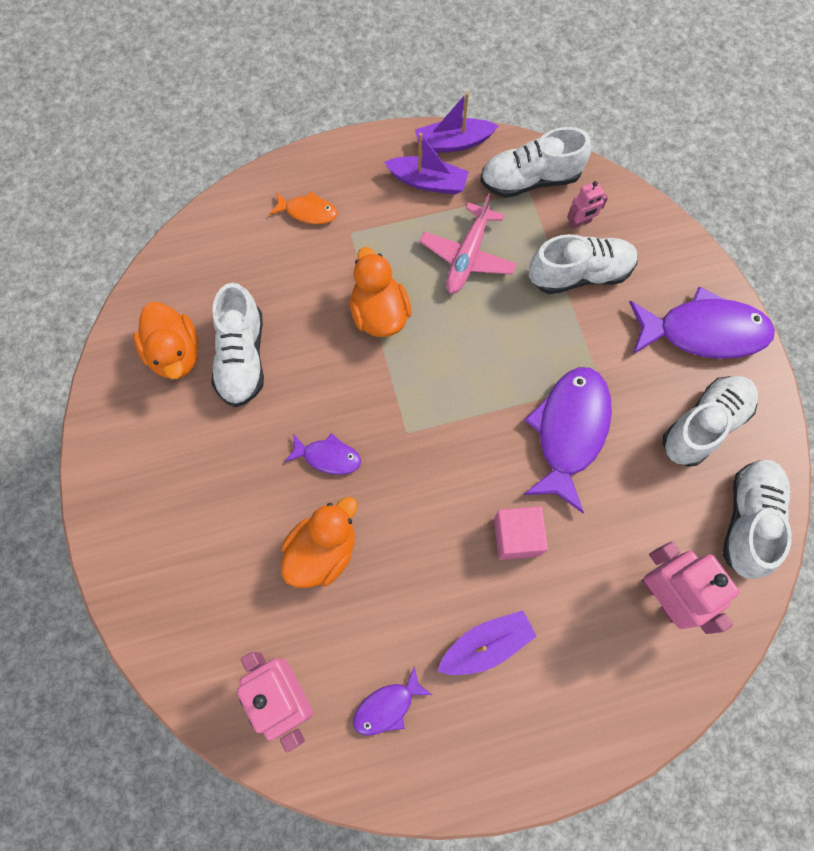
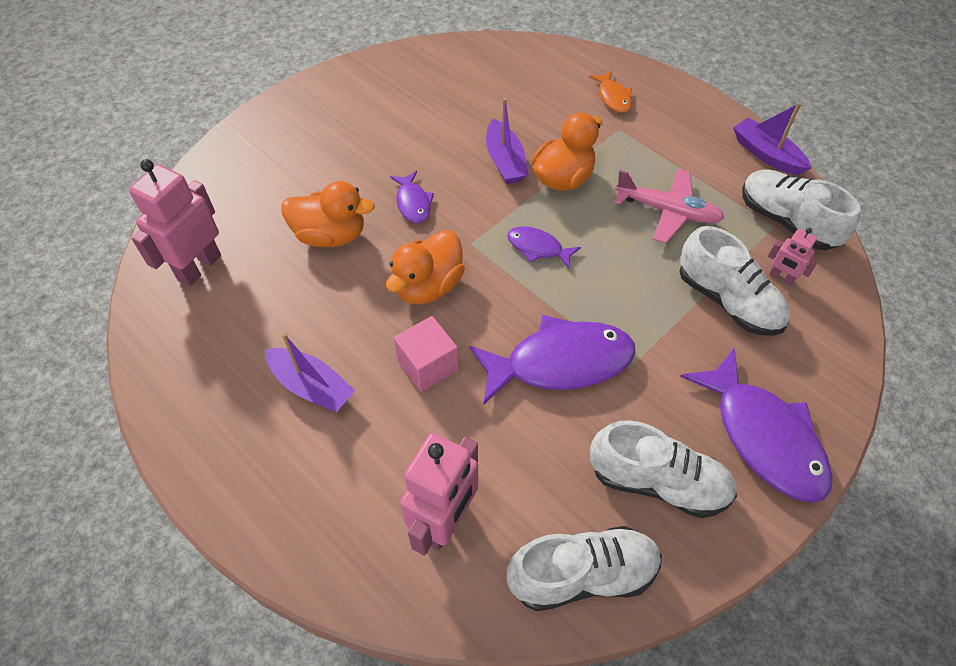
camera: 60 degrees right, 15 degrees down
orange duck [133,302,199,379] -> orange duck moved to [386,230,465,304]
white shoe [212,283,264,407] -> none
purple fish [353,667,432,736] -> purple fish moved to [507,226,581,268]
purple boat [384,133,469,194] -> purple boat moved to [486,98,528,184]
pink plane [420,193,517,294] -> pink plane turned 150 degrees counterclockwise [614,168,724,244]

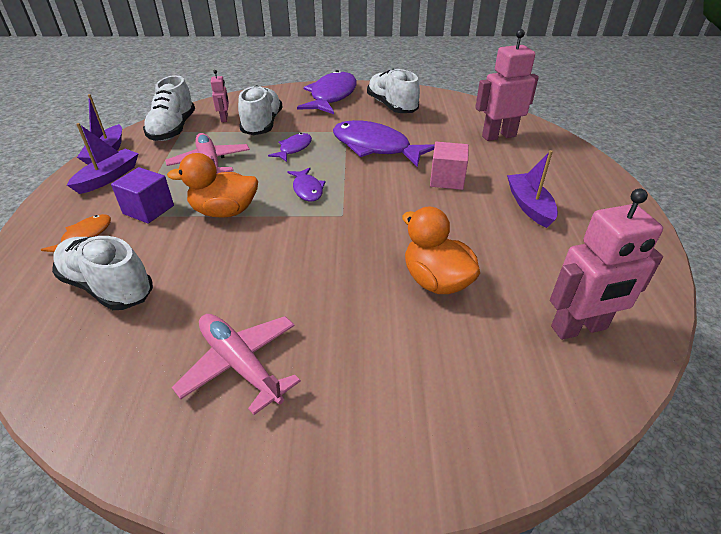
camera: 135 degrees left, 15 degrees down
orange duck [386,230,465,304] -> none
purple fish [390,171,434,223] -> purple fish moved to [268,133,312,162]
purple boat [486,98,528,184] -> purple boat moved to [67,123,139,194]
white shoe [507,526,662,611] -> white shoe moved to [52,236,153,310]
none -> purple cube [111,167,174,224]
none -> pink plane [172,314,301,415]

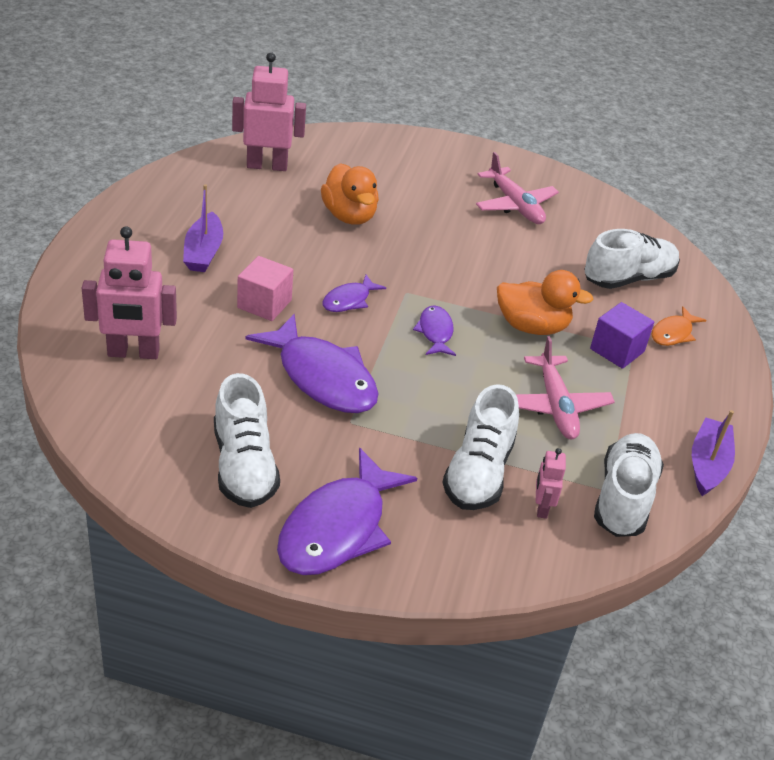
camera: 170 degrees left, 0 degrees up
white shoe [52,236,153,310] -> white shoe turned 75 degrees counterclockwise [584,229,680,289]
purple boat [67,123,139,194] -> none
purple fish [268,133,312,162] -> purple fish moved to [322,275,386,312]

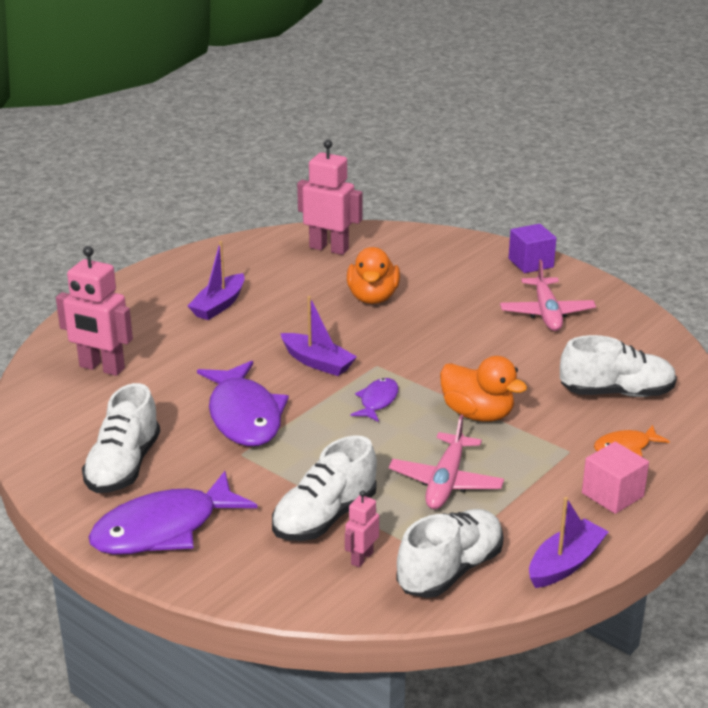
camera: 30 degrees right, 10 degrees down
pink cube [237,256,293,321] -> pink cube moved to [582,442,649,514]
purple fish [322,275,386,312] -> purple boat [280,296,357,376]
purple cube [590,302,654,369] -> purple cube moved to [509,224,556,273]

